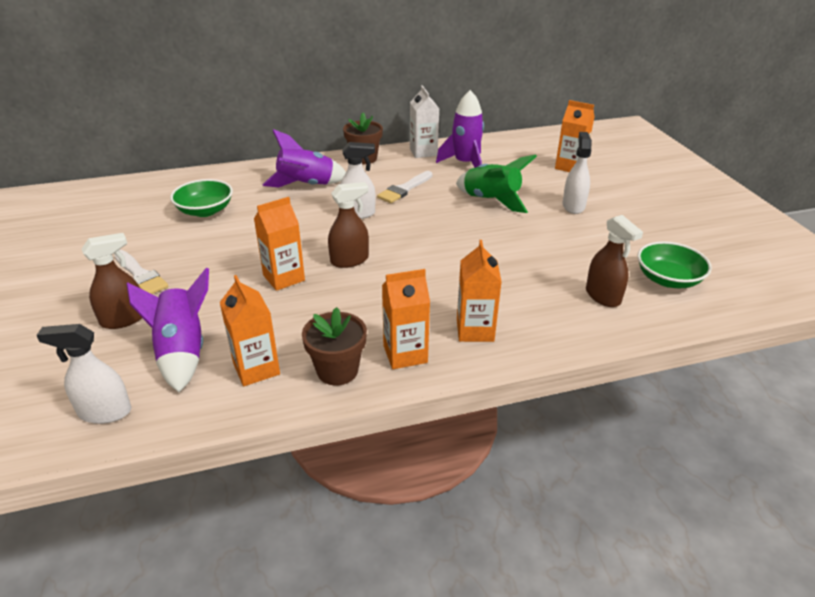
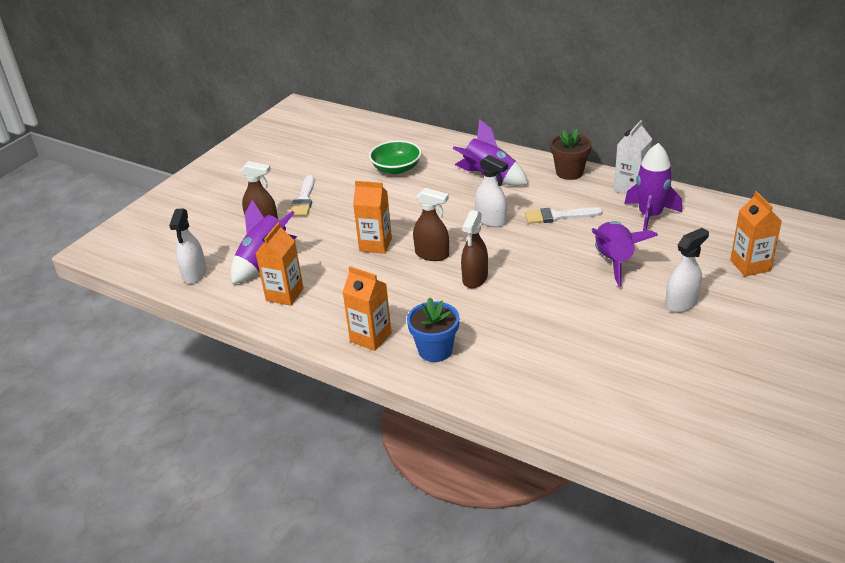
camera: 50 degrees right, 0 degrees up
white spray bottle [37,324,132,424] -> white spray bottle turned 135 degrees counterclockwise [169,209,207,284]
brown flower pot [302,307,367,385] -> none
green rocket [456,154,537,213] -> purple rocket [591,221,658,287]
orange carton [457,240,502,342] -> blue flower pot [407,297,459,362]
brown spray bottle [586,215,643,307] -> brown spray bottle moved to [461,210,488,288]
green bowl [638,241,712,288] -> none

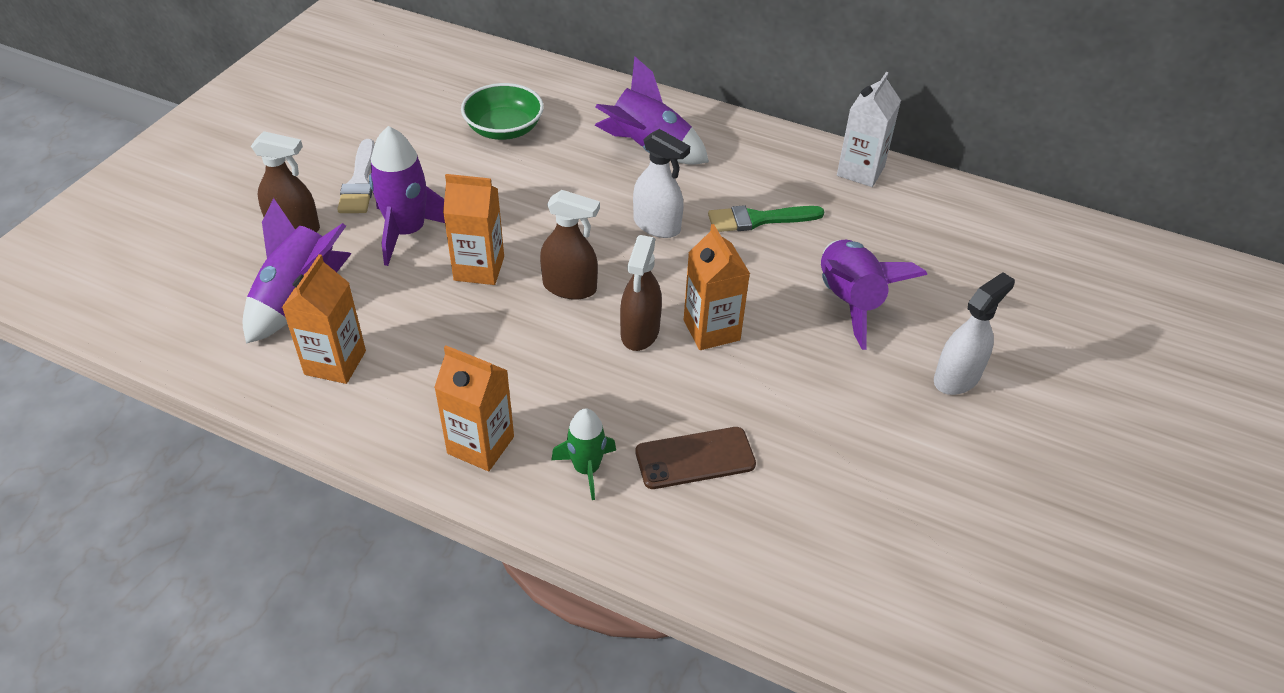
camera: 10 degrees left, 10 degrees up
white spray bottle [169,209,207,284] -> none
blue flower pot [407,297,459,362] -> green rocket [551,409,616,500]
white brush [525,207,603,224] -> green brush [708,205,824,232]
brown flower pot [550,128,592,180] -> none
purple rocket [624,143,682,231] -> purple rocket moved to [369,126,445,266]
orange carton [730,191,782,276] -> orange carton moved to [684,224,750,350]
none -> brown phone [635,427,756,489]

